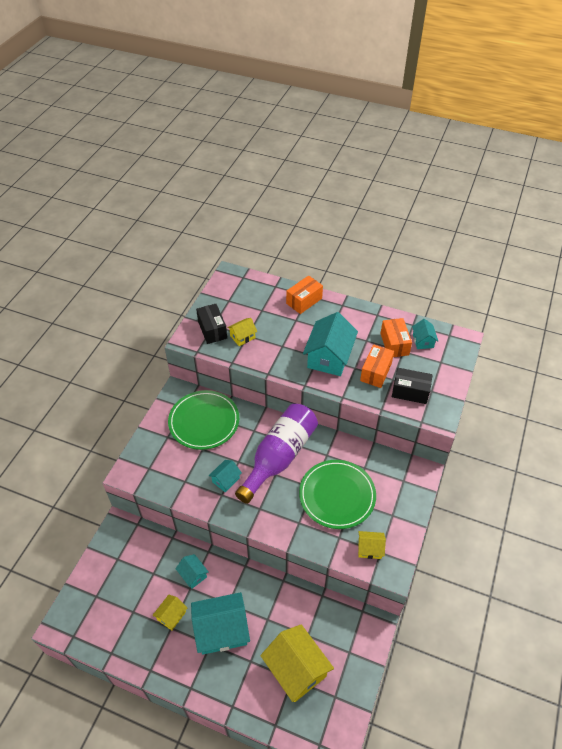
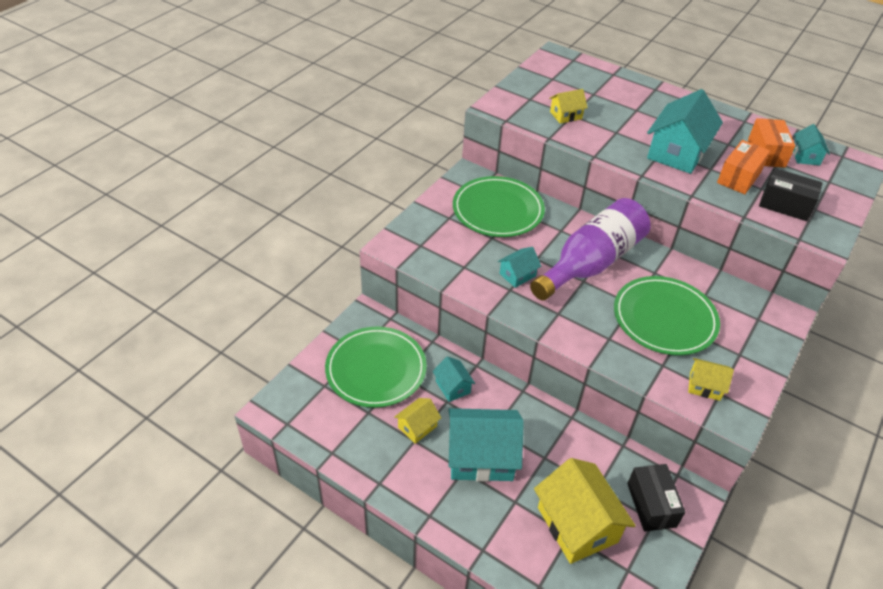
camera: 10 degrees right, 5 degrees down
black box [196,304,227,344] -> black box moved to [627,464,685,532]
orange box [286,276,323,314] -> none
none -> green plate [325,327,427,408]

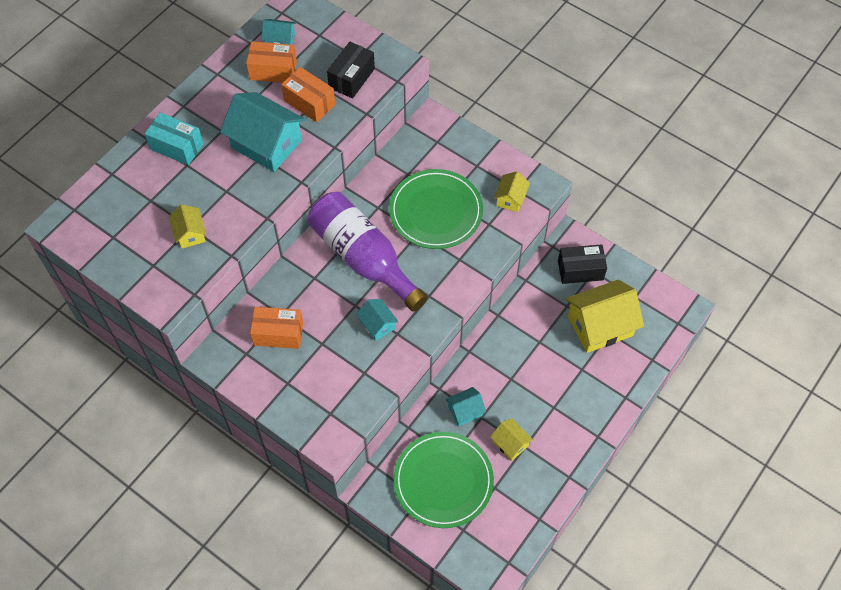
camera: 85 degrees left, 15 degrees up
turquoise house [449,408,524,482] -> none
green plate [453,176,545,237] -> orange box [250,307,303,349]
none -> turquoise box [145,112,203,165]

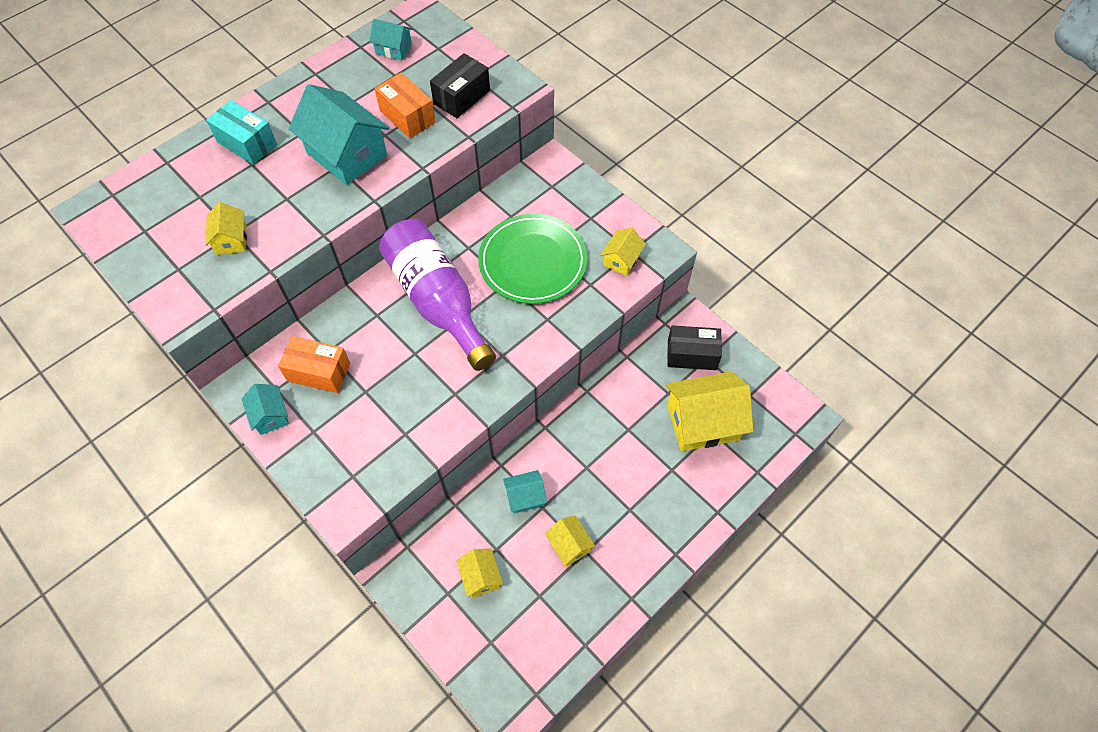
camera: 10 degrees right, 0 degrees up
orange box [246,41,297,83] -> none
turquoise house [356,299,399,341] -> turquoise house moved to [242,384,289,435]
green plate [394,432,494,528] -> yellow house [456,548,503,598]

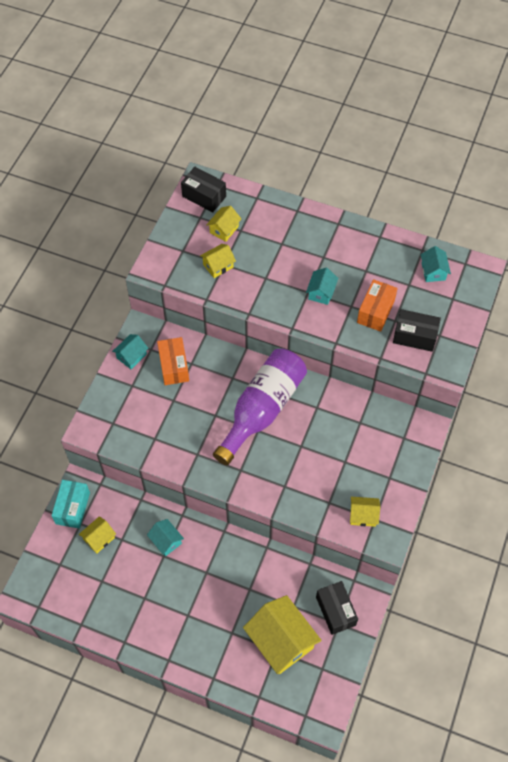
camera: 65 degrees right, 0 degrees up
turquoise box [206,100,277,165] -> turquoise box moved to [51,480,90,529]
turquoise house [289,84,389,185] -> turquoise house [306,268,338,305], size x0.50
green plate [478,214,587,304] -> none
yellow house [545,515,596,567] -> yellow house moved to [206,206,241,242]
none -> black box [181,167,226,213]

